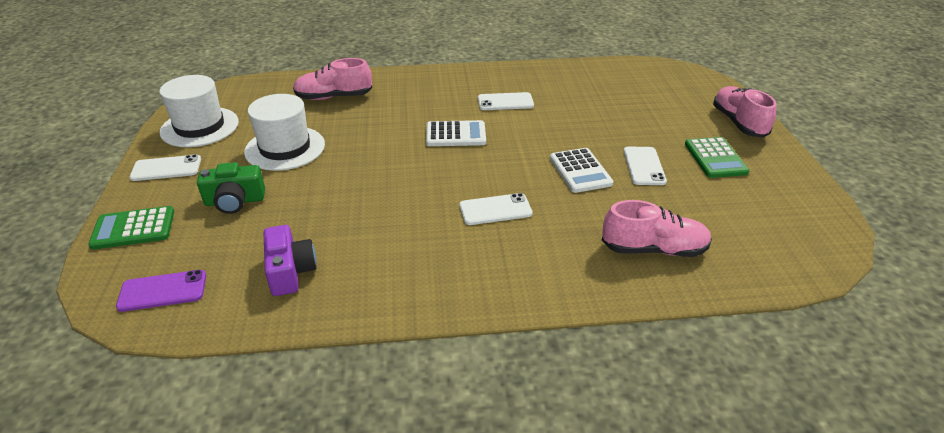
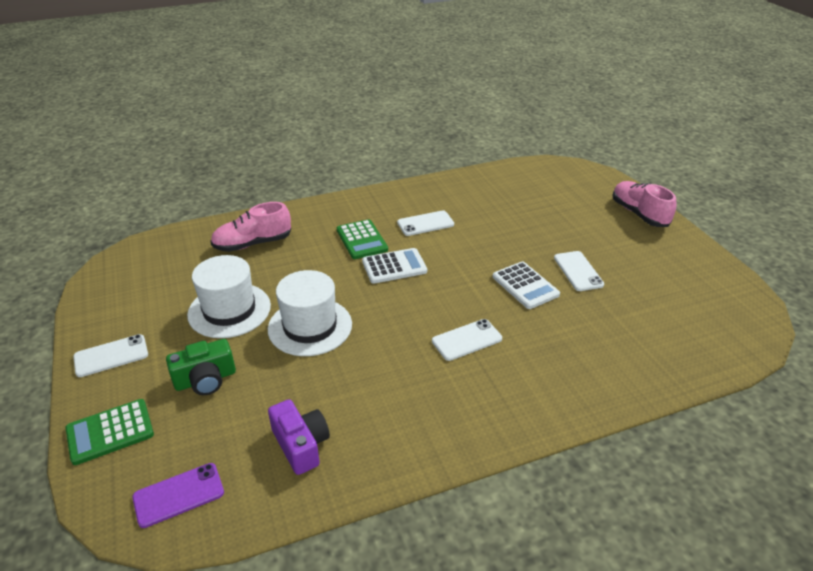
camera: 15 degrees left, 0 degrees up
white hat [159,75,239,147] -> white hat moved to [268,270,352,356]
pink shoe [602,200,712,257] -> none
green calculator [685,137,749,178] -> green calculator moved to [337,219,388,259]

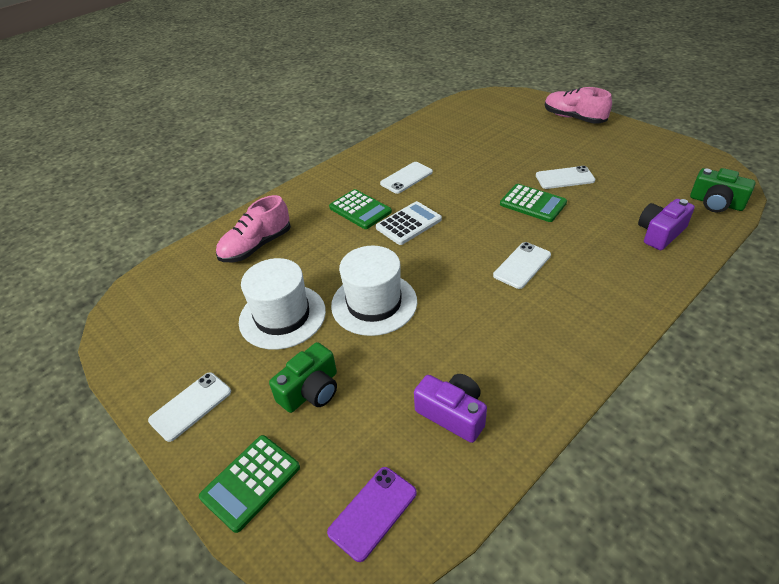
camera: 20 degrees left, 5 degrees up
white calculator [492,261,560,309] -> green calculator [500,184,567,222]
white phone [554,251,604,291] -> white phone turned 60 degrees counterclockwise [536,166,595,189]
none -> purple camera [638,199,695,250]
none -> green camera [690,168,756,212]

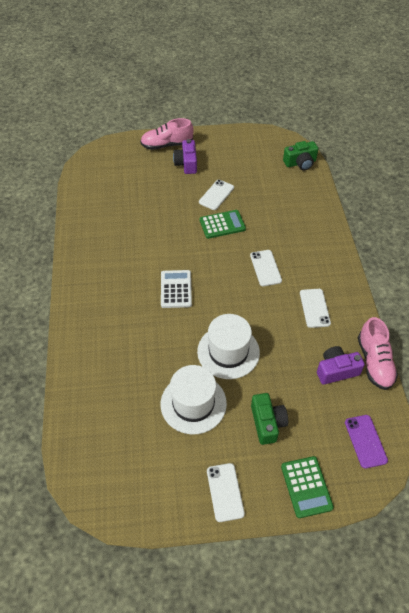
camera: 55 degrees left, 10 degrees up
pink shoe [216,195,291,262] -> pink shoe moved to [358,317,398,390]
green calculator [329,189,392,229] -> none
white phone [380,162,433,194] -> white phone moved to [300,289,331,328]
purple camera [638,199,695,250] -> purple camera moved to [173,139,197,174]

